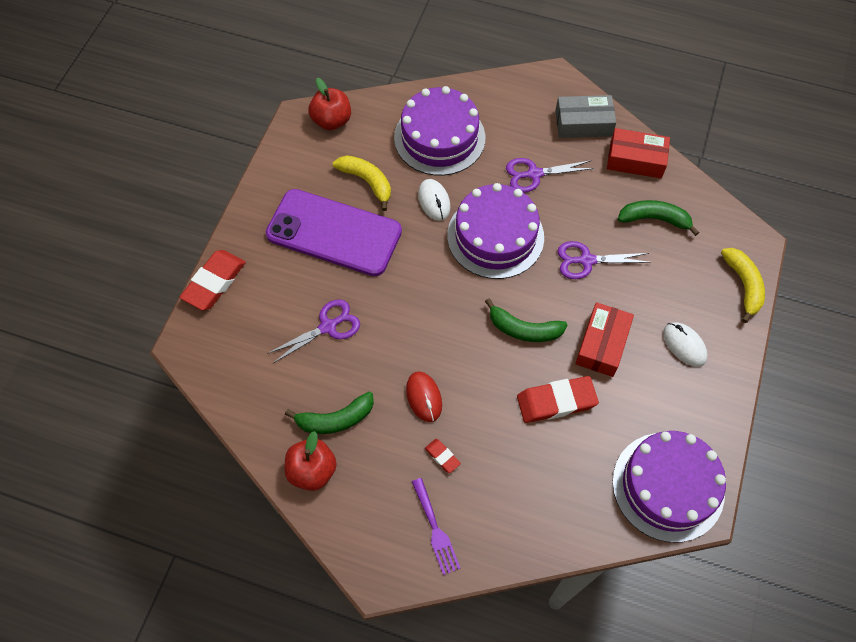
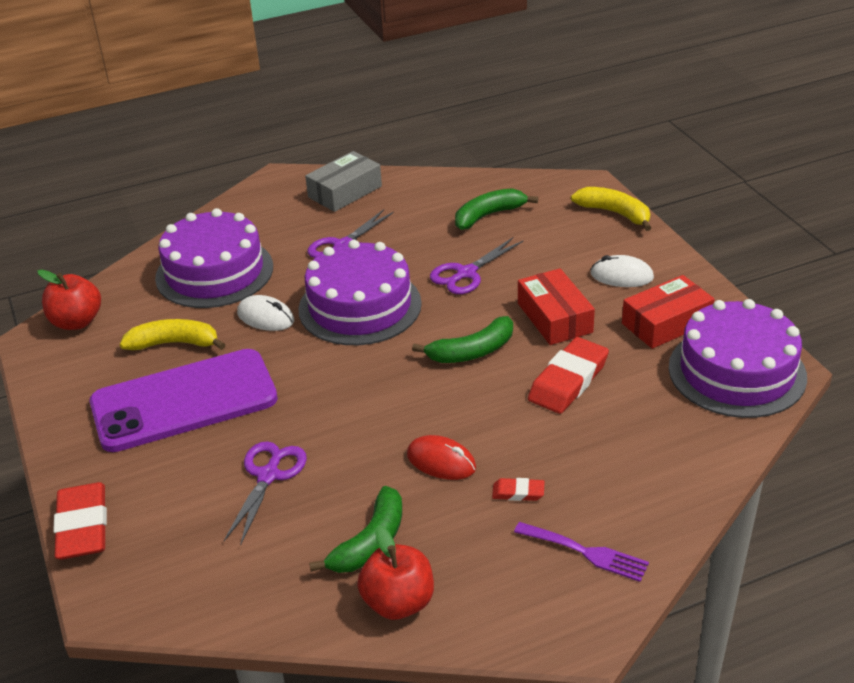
camera: 40 degrees left, 25 degrees down
red box [607,128,670,178] -> red box moved to [622,275,715,349]

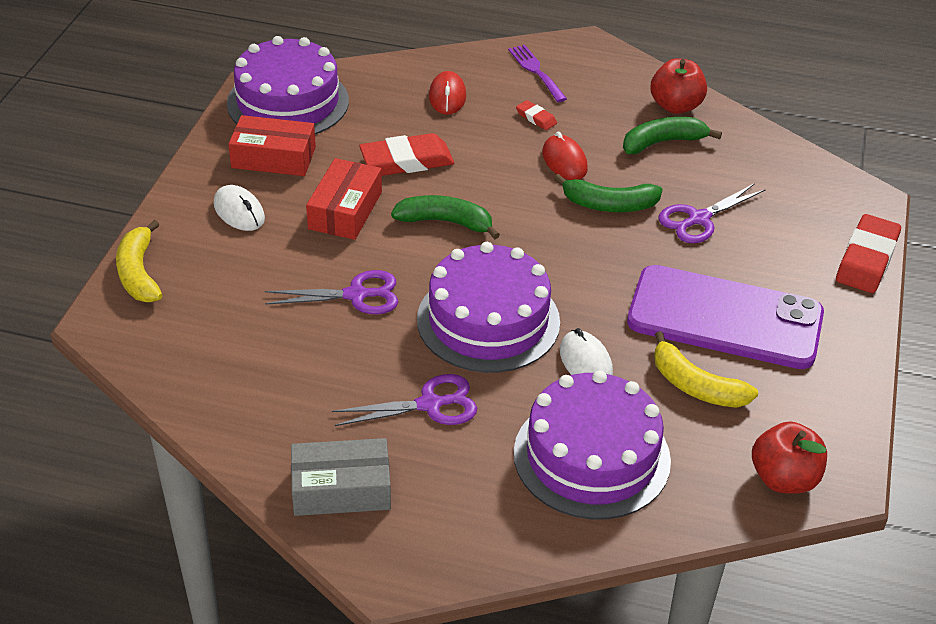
camera: 145 degrees left, 5 degrees up
green banana [455,188,538,230] -> green banana moved to [554,174,663,212]
none -> red mouse [429,71,466,115]

